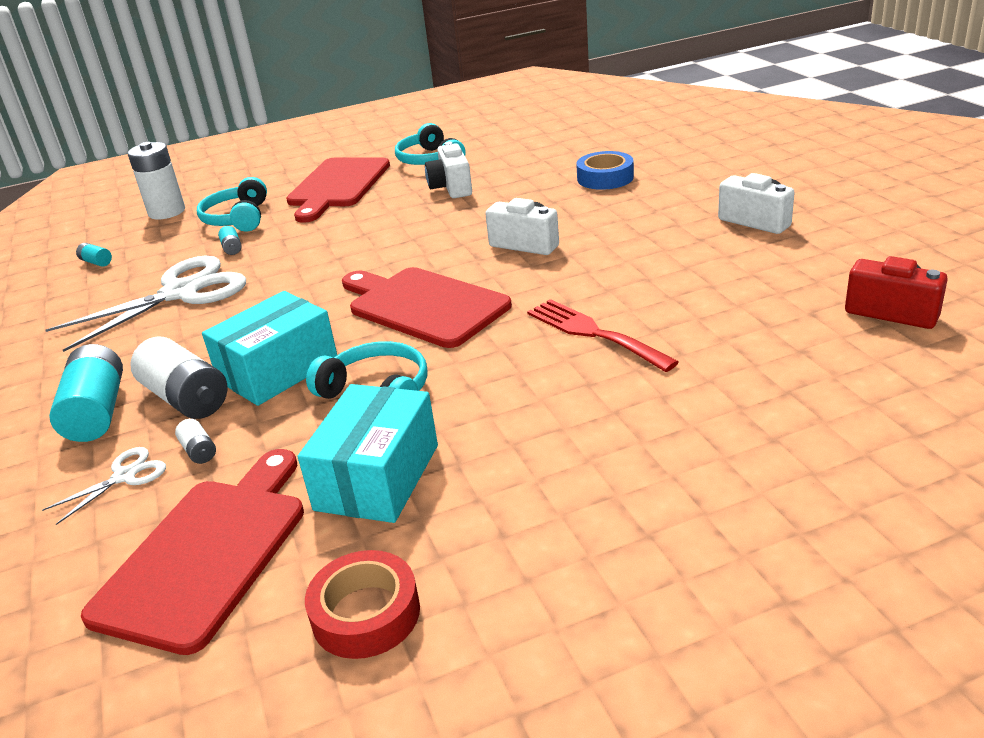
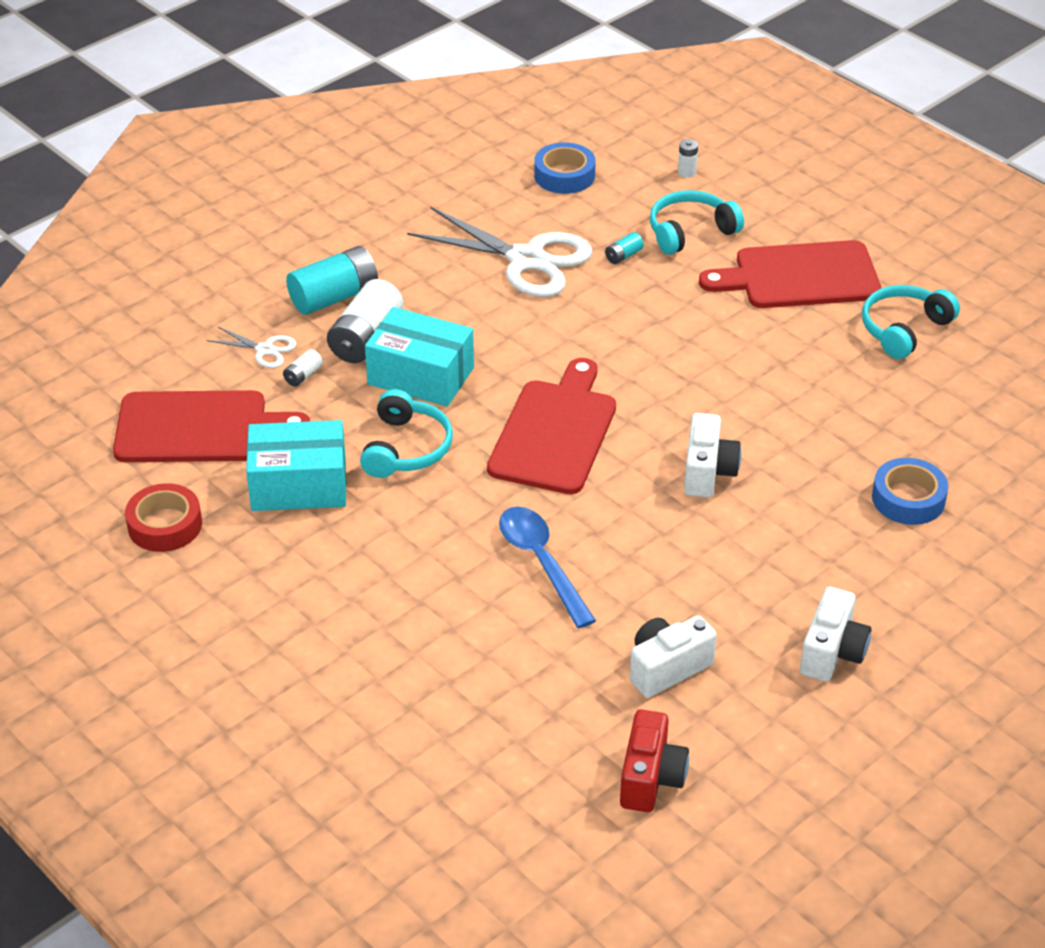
camera: 65 degrees right, 10 degrees up
turquoise battery [76,243,112,267] -> blue tape [534,142,596,194]
white battery [128,142,185,219] -> white battery [678,139,698,178], size x0.45
white camera [425,142,472,198] -> white camera moved to [630,615,717,698]
red fork [527,299,679,372] -> blue spoon [499,507,596,628]

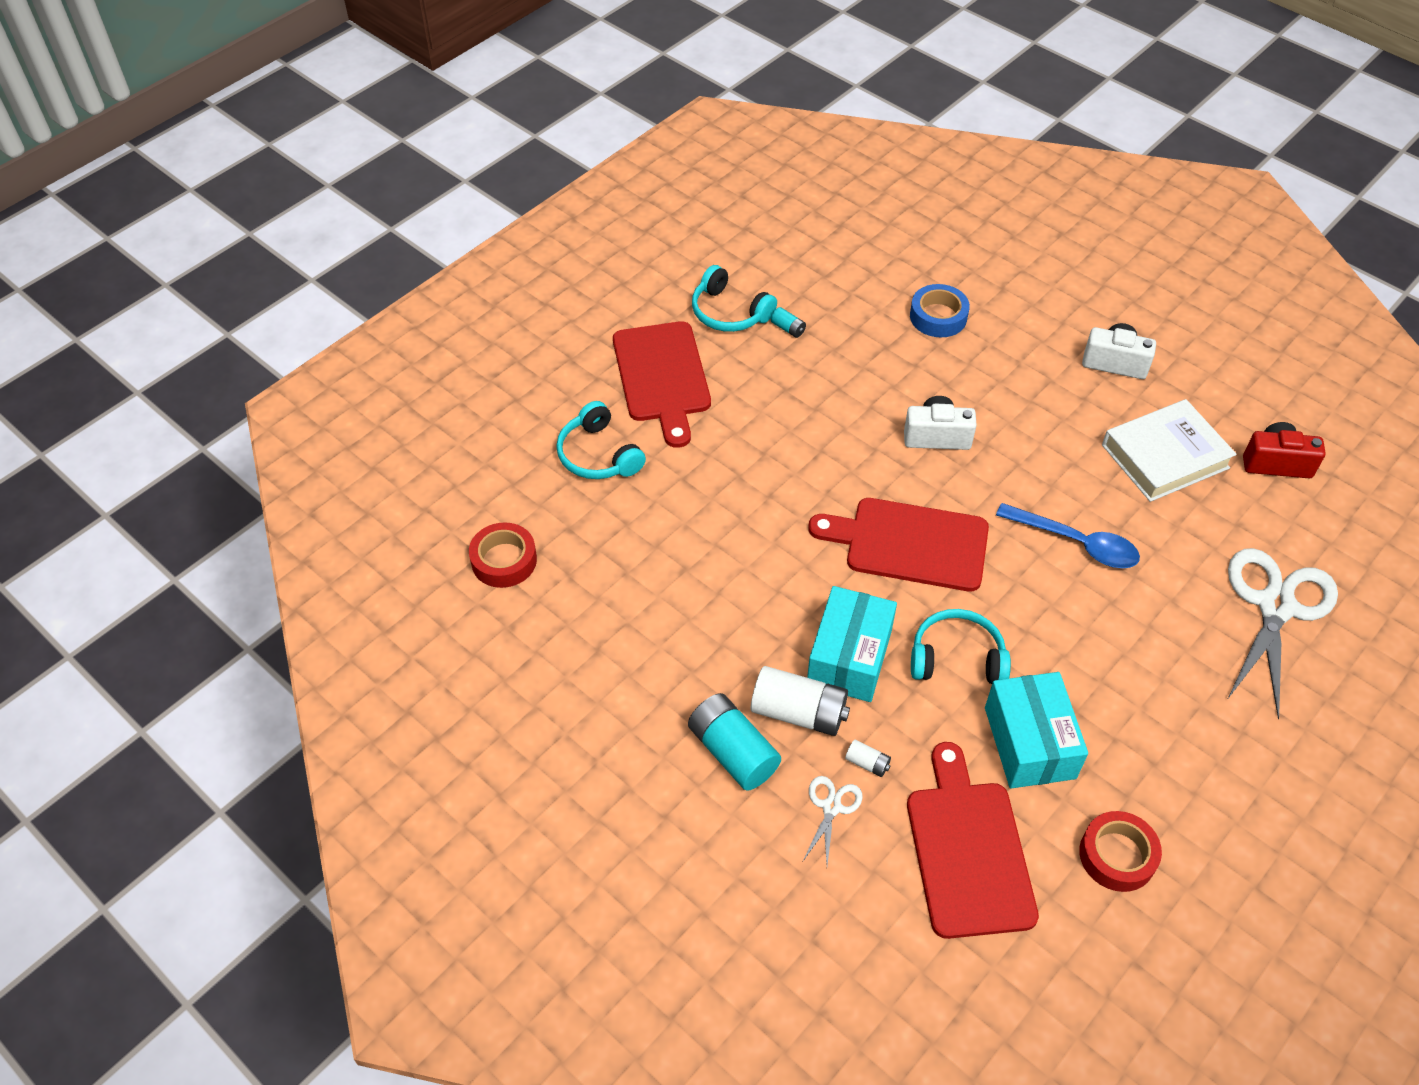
camera: 95 degrees left, 10 degrees up
white scissors [407,207,592,297] -> white scissors moved to [1227,548,1338,719]
blue spoon [499,507,596,628] -> blue spoon turned 120 degrees counterclockwise [996,503,1140,568]
blue tape [534,142,596,194] -> red tape [469,522,537,588]
turquoise battery [605,232,644,264] -> turquoise battery moved to [771,307,806,338]
white camera [630,615,717,698] -> white book [1102,399,1237,502]
white battery [678,139,698,178] -> none

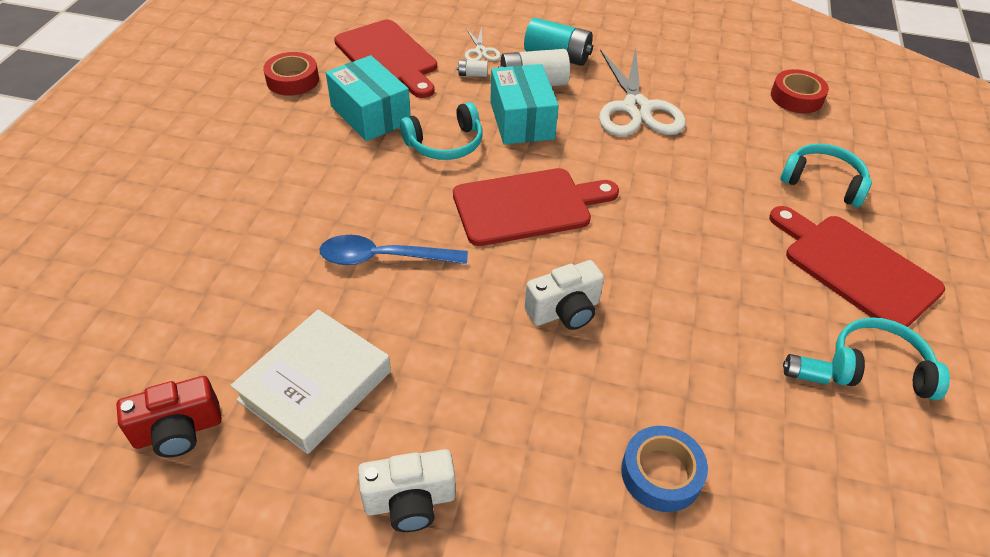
camera: 150 degrees right, 5 degrees down
white scissors [1227,548,1338,719] -> white scissors moved to [599,47,686,136]

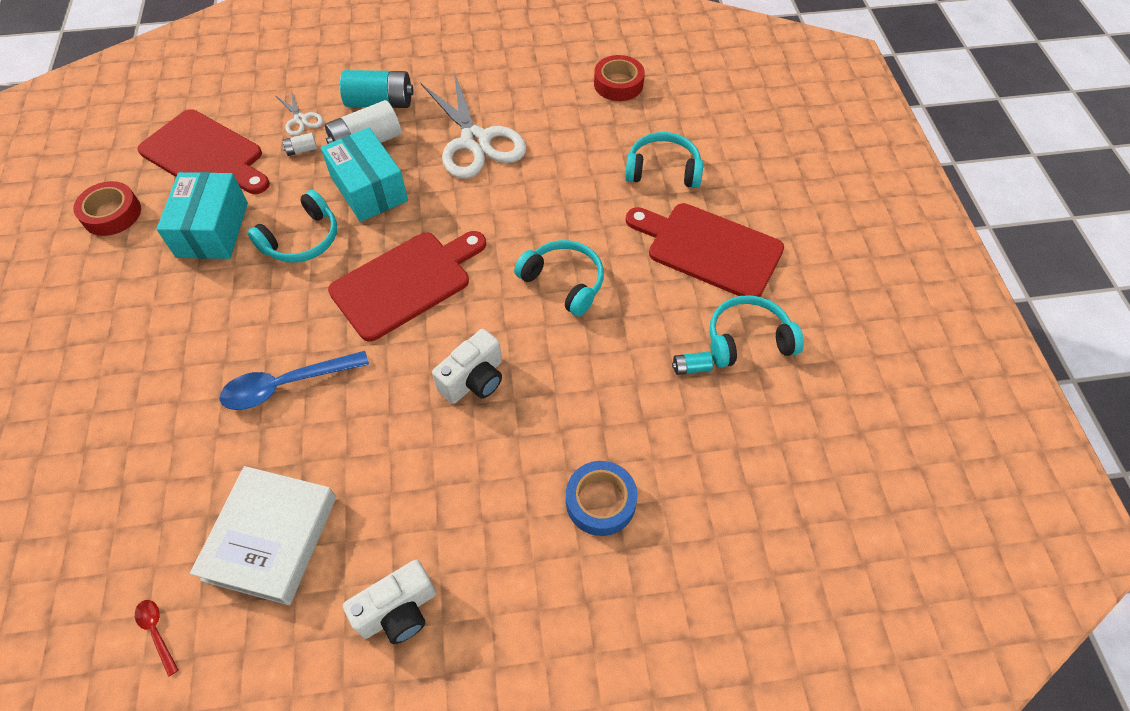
camera: 20 degrees left, 10 degrees up
red camera [116,376,222,457] -> red spoon [135,600,179,677]
turquoise box [326,55,411,141] -> turquoise box turned 60 degrees clockwise [157,172,248,259]
none -> turquoise headphones [514,240,604,317]

